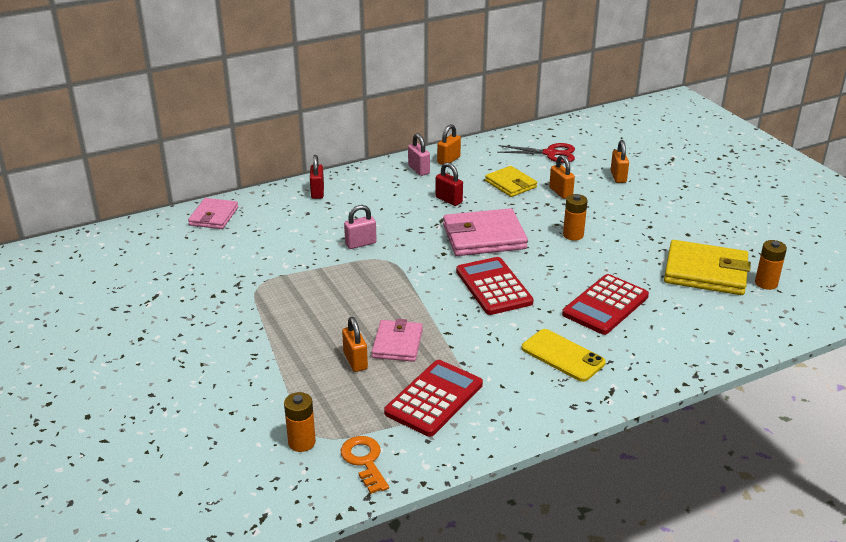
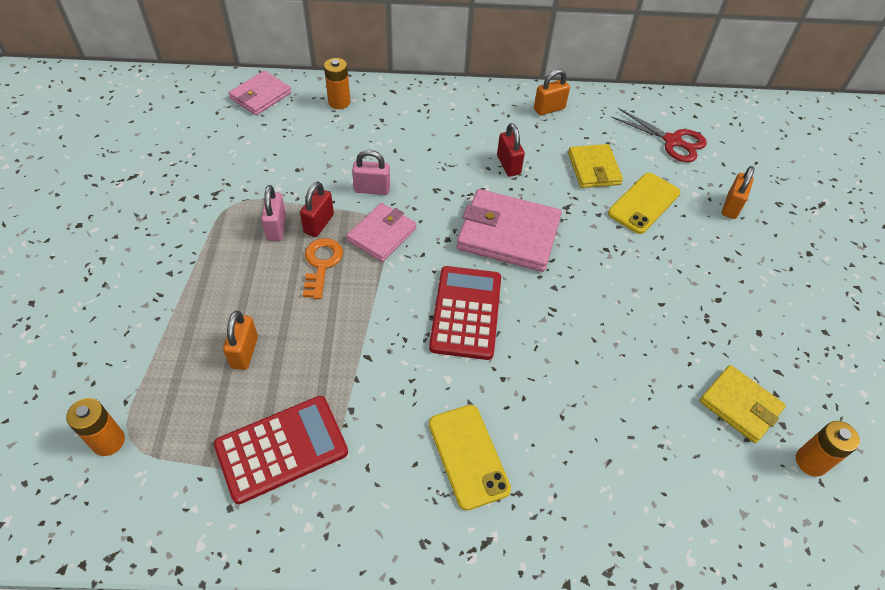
camera: 25 degrees right, 20 degrees up
red padlock [310,155,324,199] -> red padlock moved to [300,182,334,237]
orange key [341,436,389,494] -> orange key moved to [303,238,343,299]
pink wallet [372,319,423,362] -> pink wallet moved to [346,203,417,262]
pink padlock [408,133,430,176] -> pink padlock moved to [261,185,286,241]
orange padlock [549,155,575,199] -> yellow phone [608,173,680,234]
red calculator [562,274,649,335] -> none
orange battery [563,194,588,241] -> orange battery moved to [324,58,350,109]
yellow wallet [664,240,751,295] -> yellow wallet [700,365,786,443], size x0.62

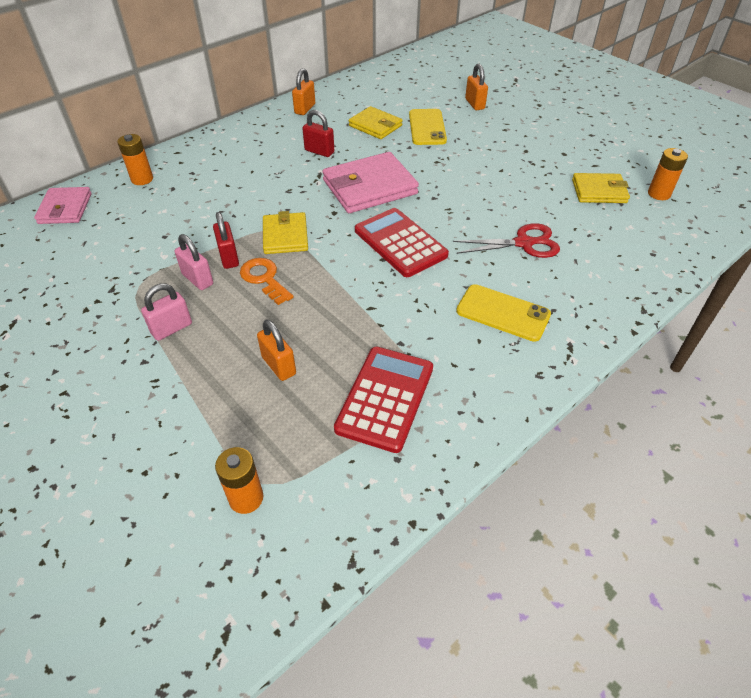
camera: 40 degrees left, 5 degrees down
pink wallet [346,203,417,262] -> yellow wallet [263,211,308,254]
pink padlock [352,150,390,195] -> pink padlock moved to [141,283,192,341]
red scissors [611,108,707,162] -> red scissors moved to [453,223,560,258]

